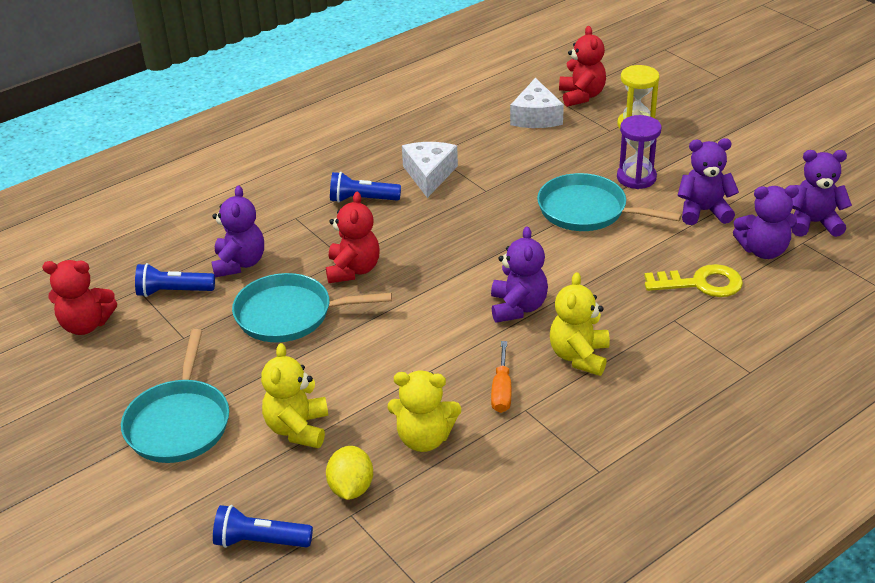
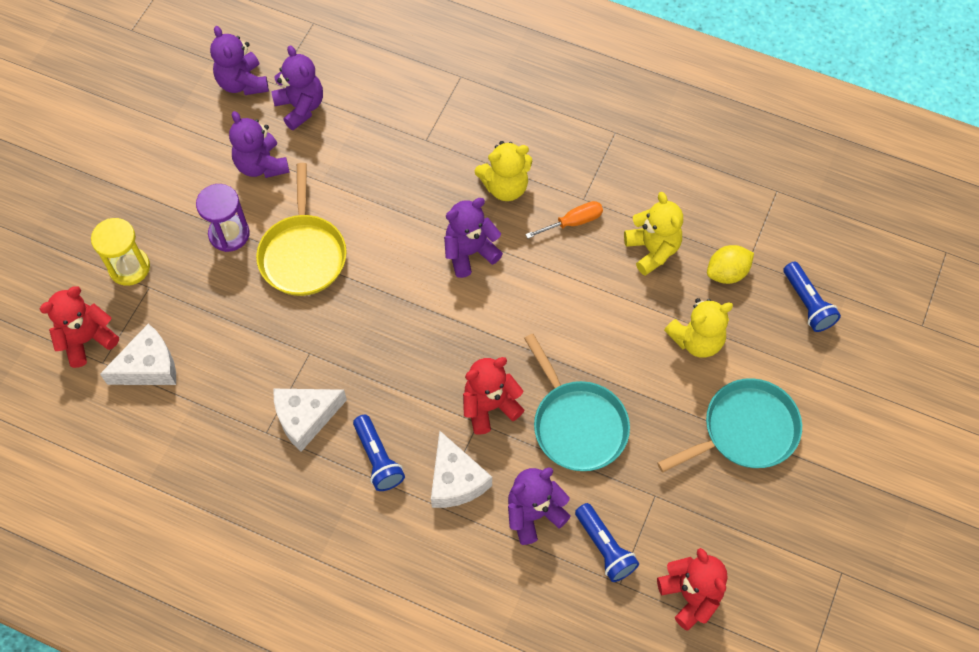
camera: 120 degrees left, 25 degrees up
turquoise pan [537,173,682,231] -> yellow pan [256,163,347,296]
yellow key [644,264,743,297] -> none
none -> white cheese [431,431,492,508]

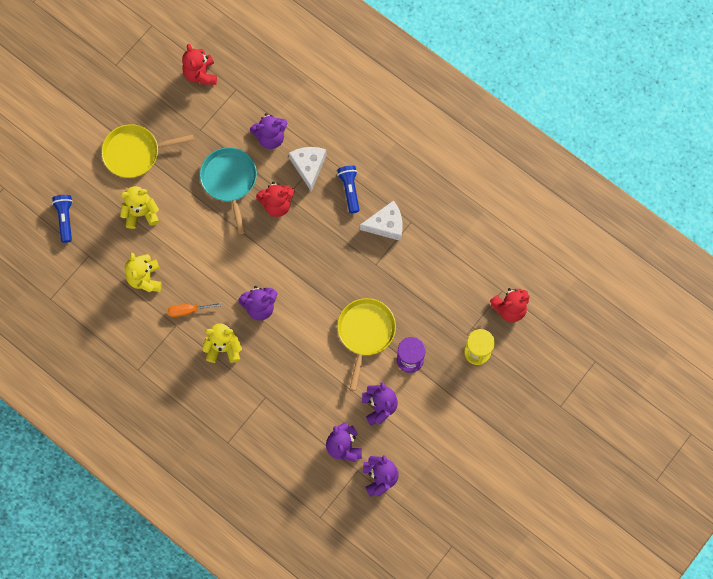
camera: 165 degrees left, 10 degrees up
white cheese [100,323,176,385] -> none
blue flashlight [575,503,639,582] -> none
turquoise pan [657,378,802,472] -> yellow pan [101,124,194,178]
yellow lemon [707,245,754,284] -> none

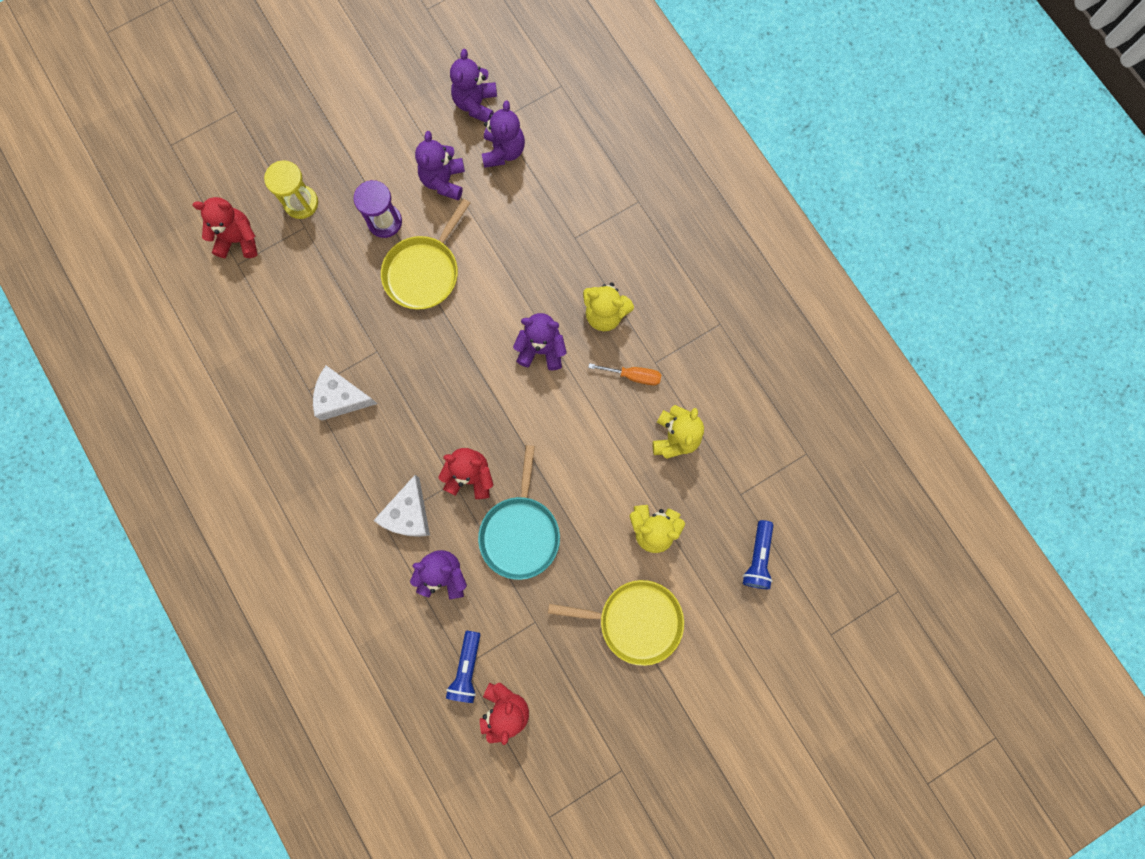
camera: 160 degrees left, 5 degrees up
blue flashlight [337,166,359,213] -> blue flashlight moved to [446,630,480,703]

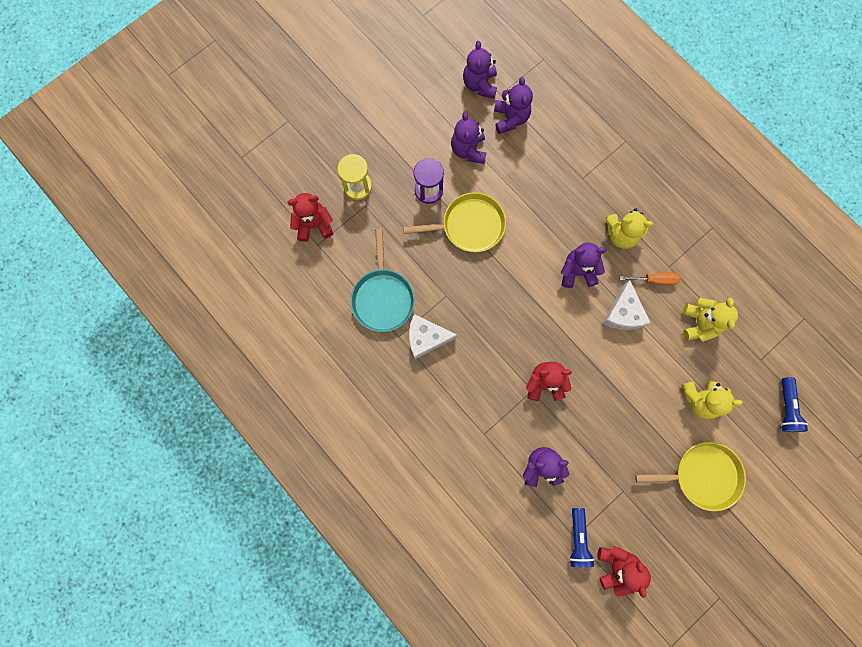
camera: 10 degrees left, 0 degrees up
white cheese [373,475,430,537] -> white cheese moved to [602,280,651,330]
yellow pan [381,198,470,309] -> yellow pan turned 120 degrees counterclockwise [403,192,506,252]
turquoise pan [478,445,560,580] -> turquoise pan moved to [350,229,415,332]

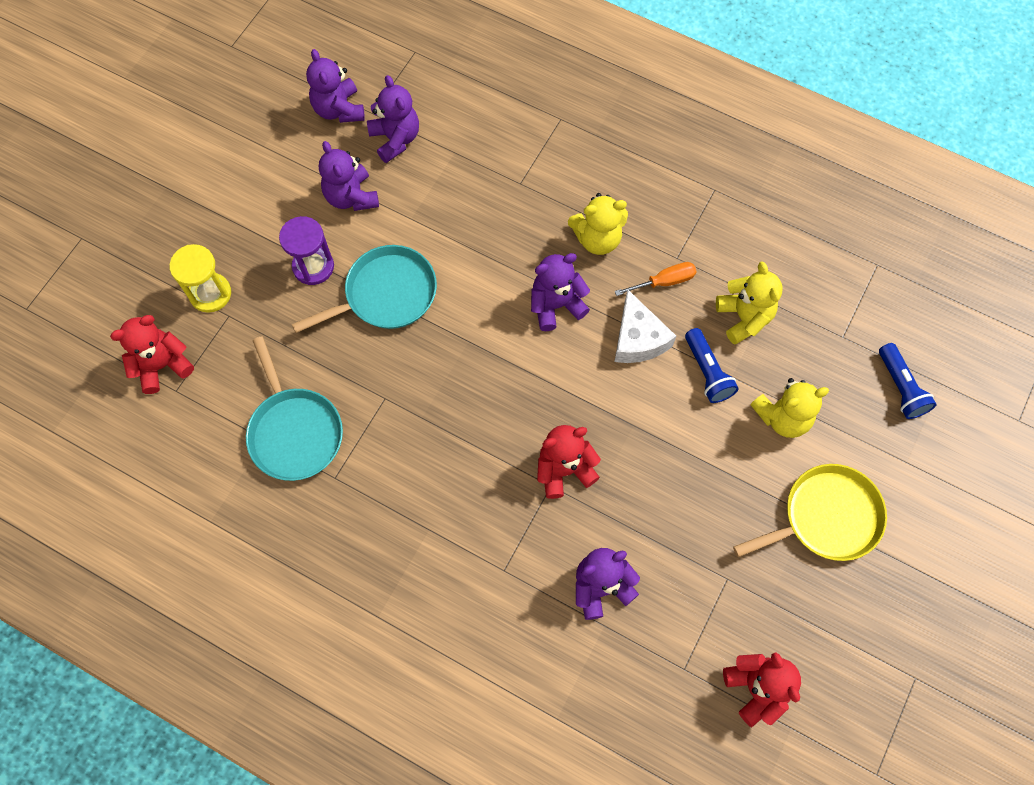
camera: 20 degrees left, 10 degrees down
yellow pan [403,192,506,252] -> turquoise pan [292,245,437,333]
white cheese [409,314,458,359] -> none
blue flashlight [569,508,595,568] -> blue flashlight moved to [685,328,739,403]

